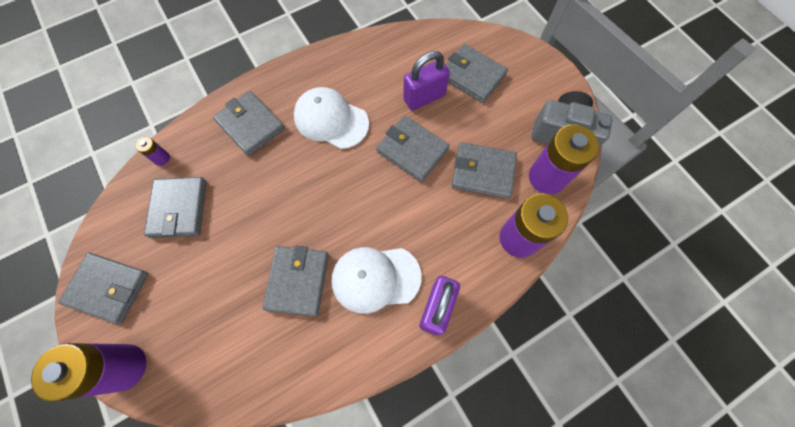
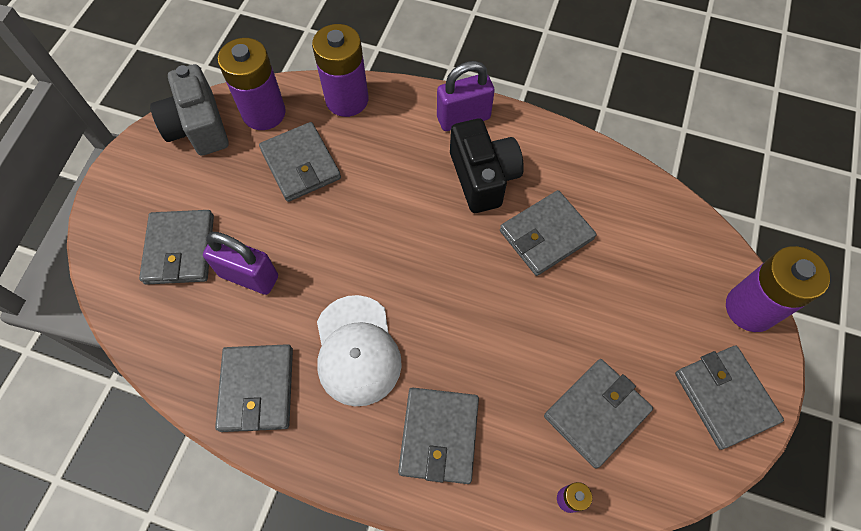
camera: 130 degrees left, 5 degrees down
white cap [332,247,422,314] -> black camera [450,119,524,213]
grey wallet [376,116,450,182] -> grey wallet moved to [215,344,293,432]

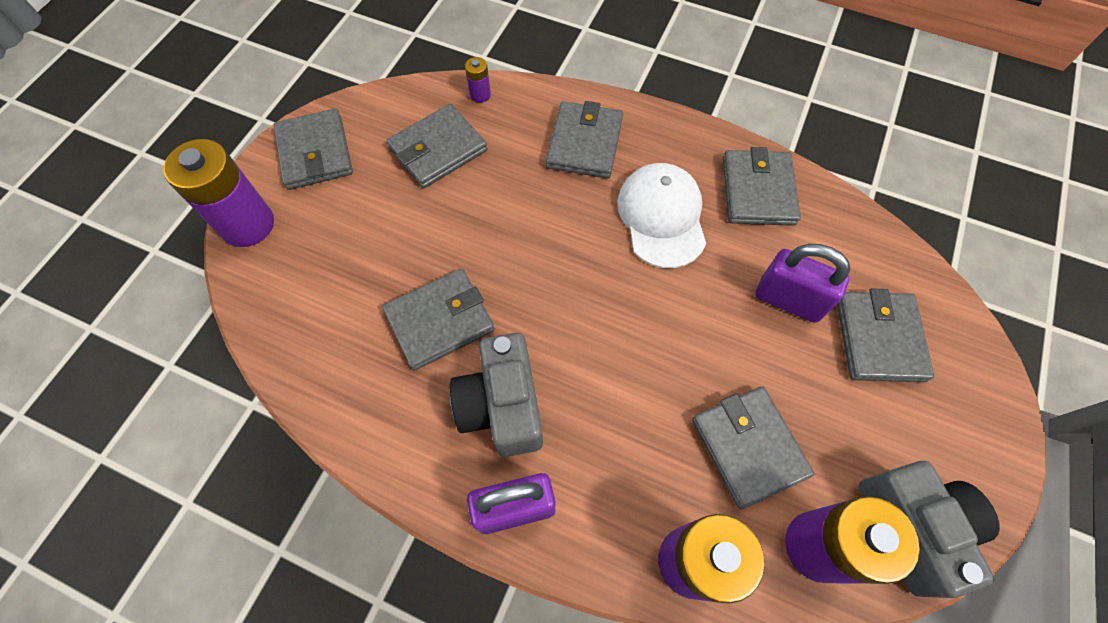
camera: 175 degrees left, 0 degrees up
black camera [450,119,524,213] -> grey camera [450,333,543,457]

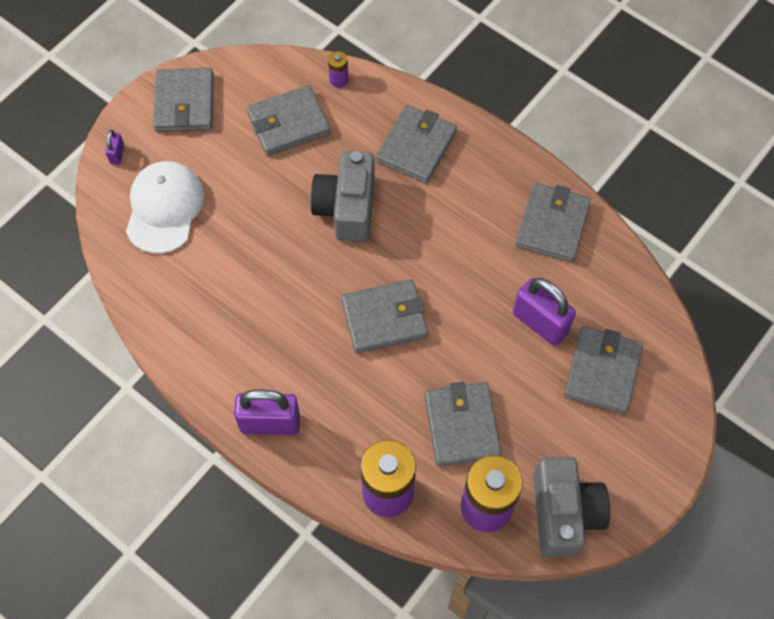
camera: 15 degrees right, 0 degrees up
purple battery [163,139,274,247] -> purple padlock [105,130,124,165]
grey wallet [382,268,495,370] -> grey wallet moved to [341,279,428,354]
grey camera [450,333,543,457] -> grey camera moved to [310,151,375,242]
white cap [617,163,706,268] -> white cap moved to [126,161,204,254]

